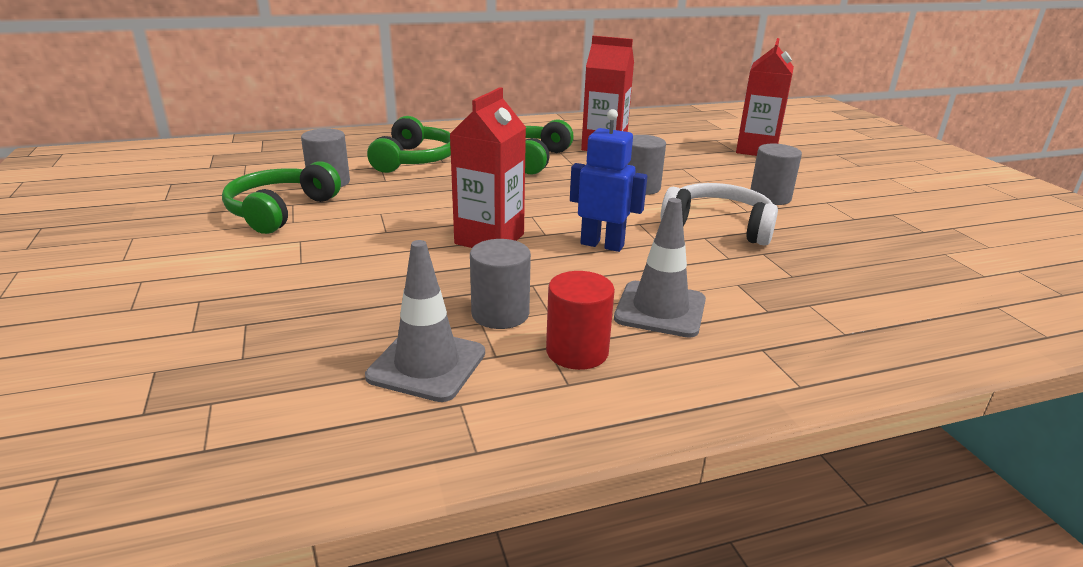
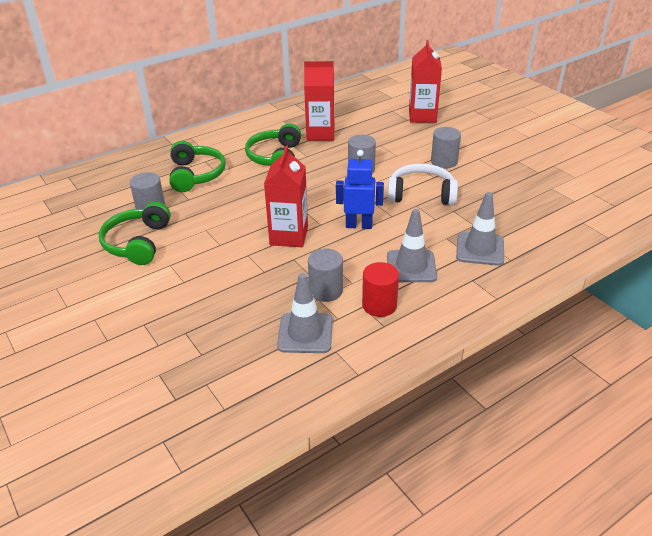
camera: 15 degrees left, 10 degrees up
none -> grey traffic cone [456,192,504,266]

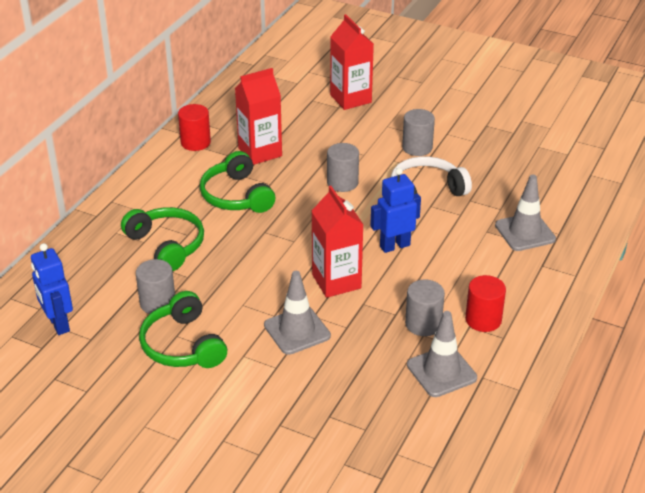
camera: 30 degrees left, 0 degrees up
grey traffic cone [387,209,437,282] -> grey traffic cone moved to [264,271,331,355]
none -> blue robot [31,243,73,335]
none -> red cylinder [178,104,211,151]

